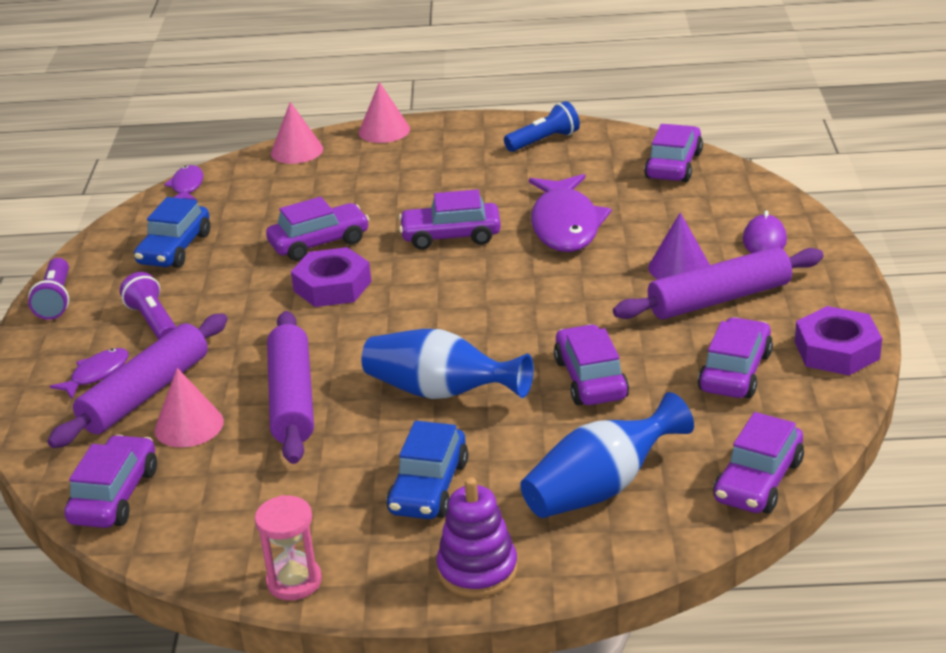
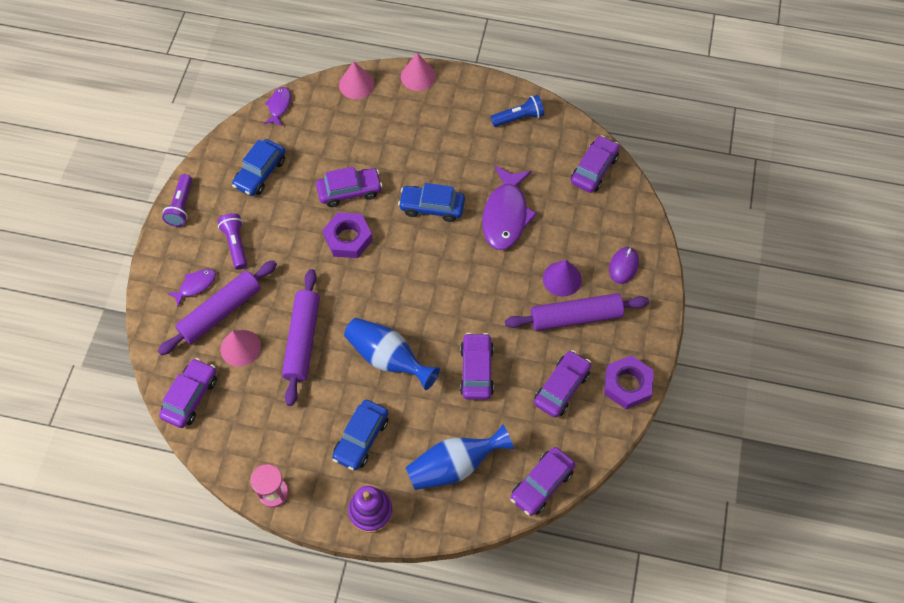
camera: 10 degrees right, 30 degrees up
purple car [399,189,501,250] -> blue car [398,183,465,222]

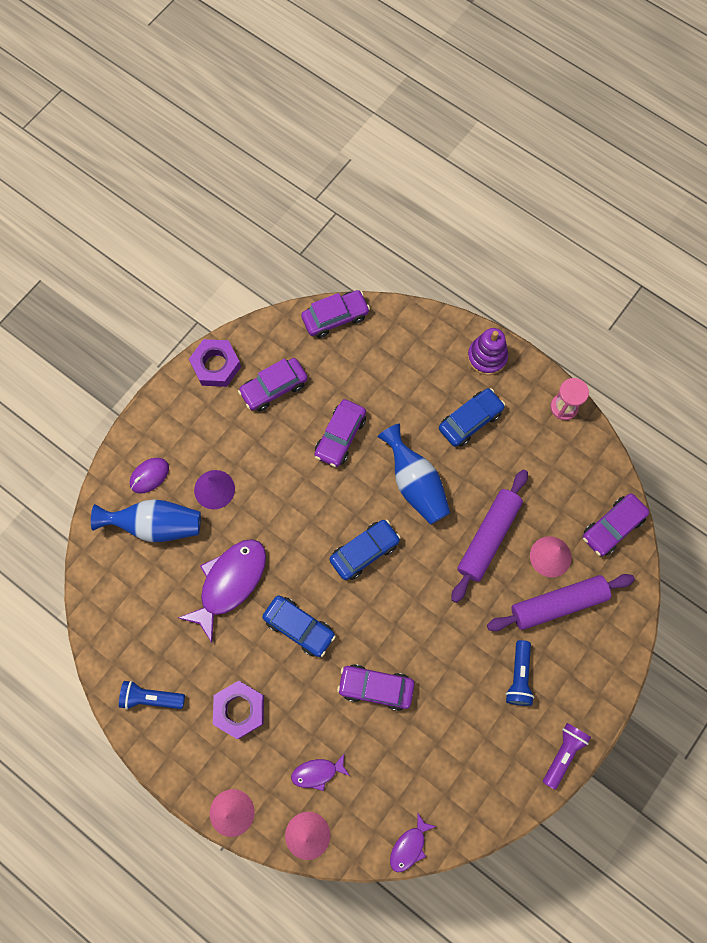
camera: 155 degrees left, 10 degrees up
purple fish [167,269,216,307] -> purple fish moved to [291,754,350,791]
purple flashlight [217,213,247,270] -> blue flashlight [506,640,534,706]
blue car [232,139,285,196] -> blue car moved to [330,520,401,580]
purple nut [323,212,373,258] -> purple nut moved to [213,681,264,739]
blue vase [405,424,514,490] -> blue vase moved to [91,499,201,542]
purple rolling pin [505,293,649,331] -> none
purple car [571,135,620,193] -> none

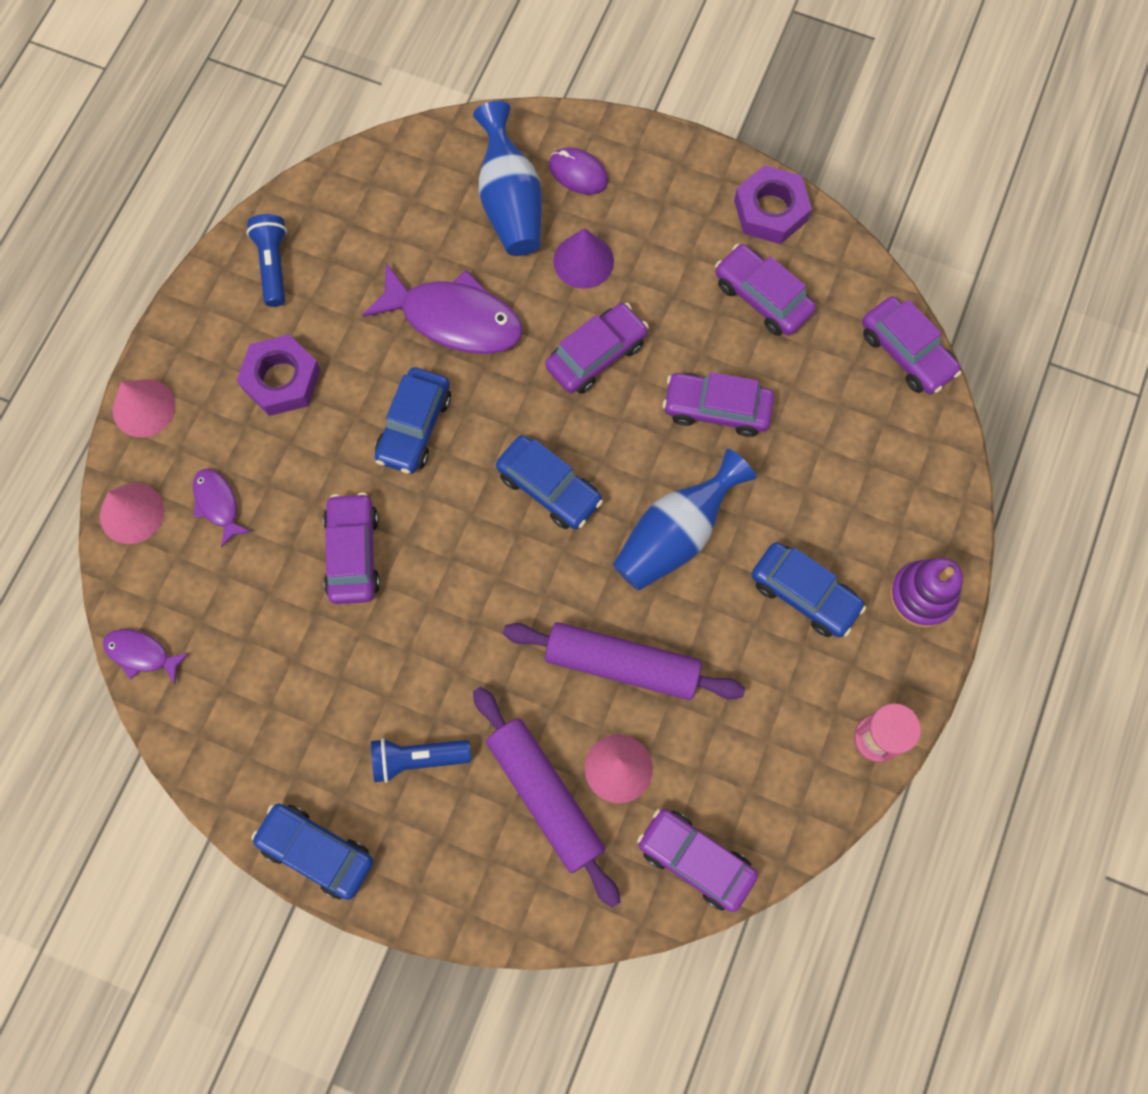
camera: 75 degrees right, 0 degrees up
purple flashlight [543,723,591,790] -> blue car [251,804,374,900]
none -> purple car [545,303,649,394]

